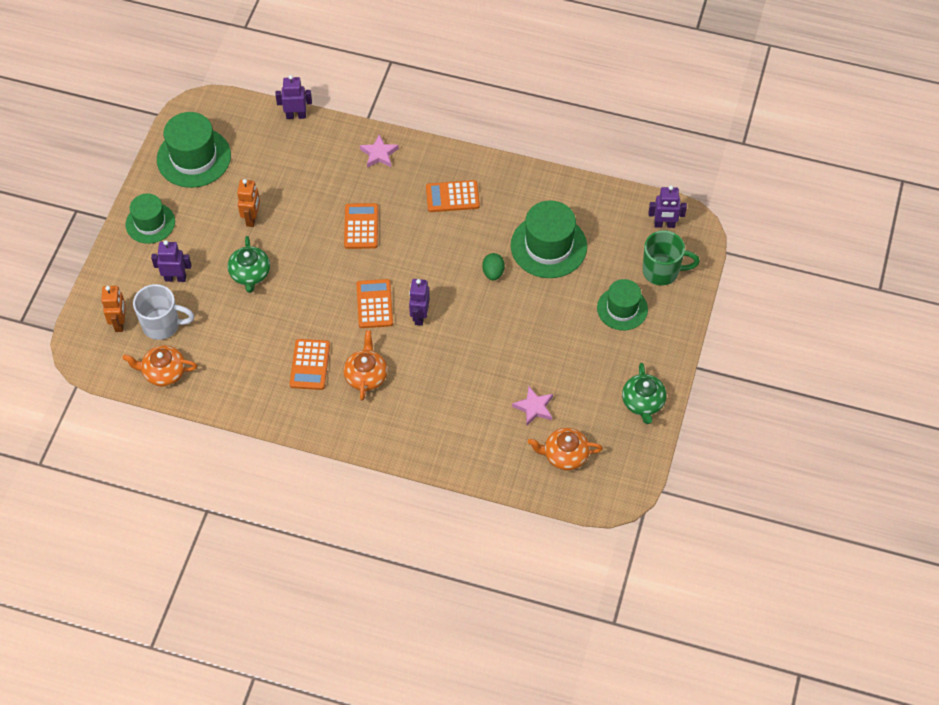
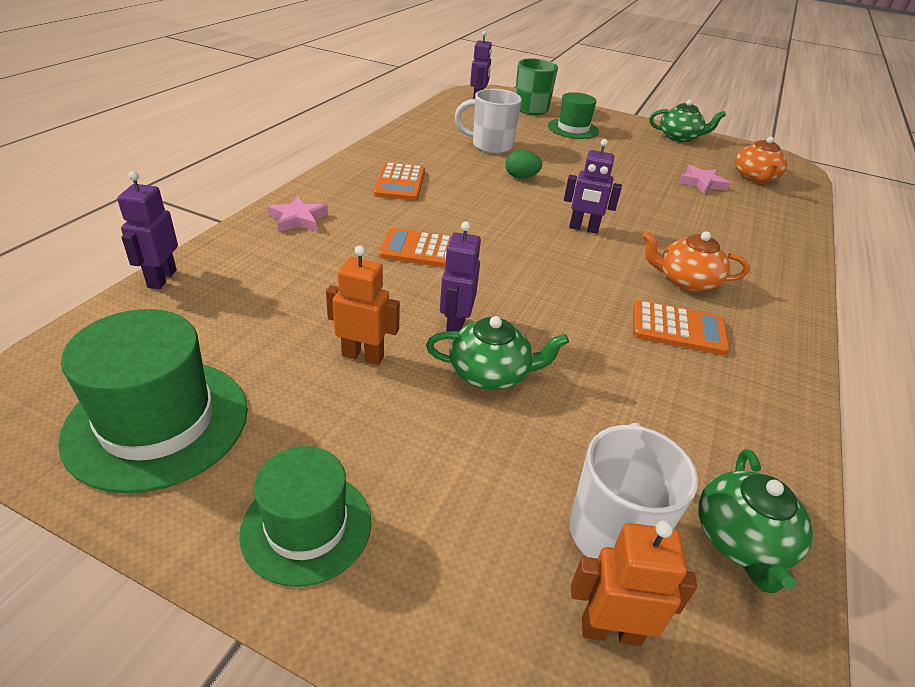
camera: 85 degrees left, 20 degrees down
orange teapot [122,345,197,387] -> green teapot [699,449,813,593]
purple robot [151,240,191,282] -> purple robot moved to [440,221,481,331]
orange calculator [357,279,393,328] -> none
green hat [511,200,587,278] -> white mug [454,89,522,154]

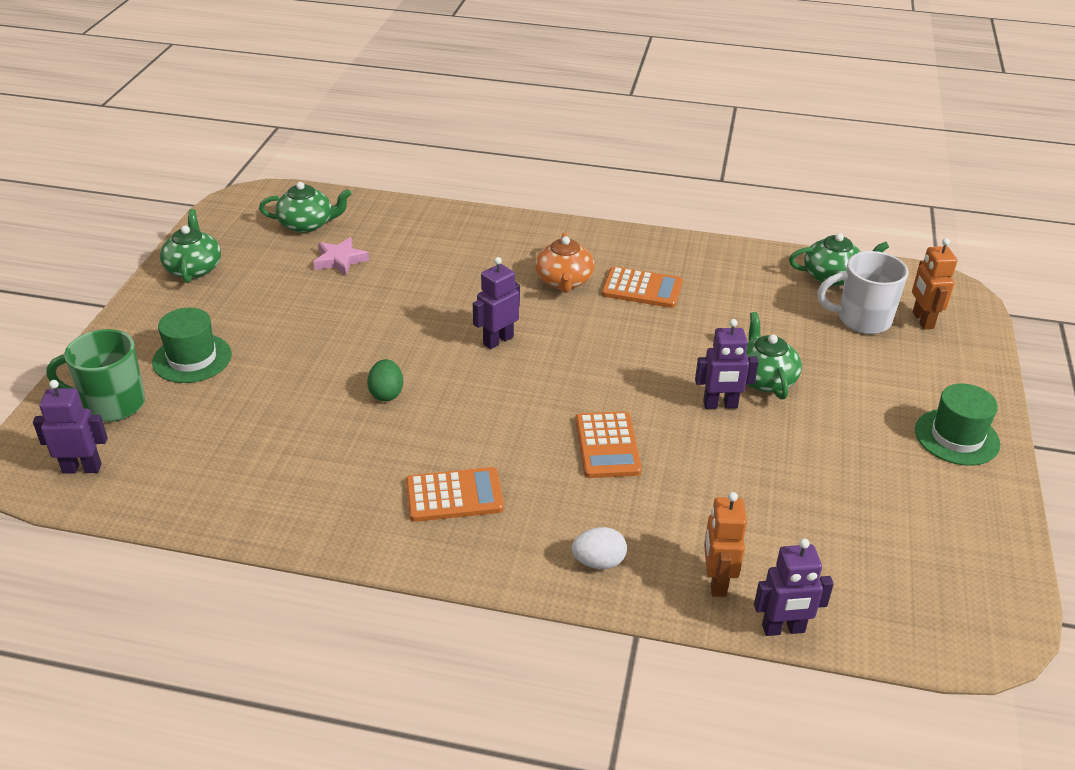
camera: 100 degrees left, 0 degrees up
green hat [58,309,248,493] -> none
pink star [267,196,328,232] -> white egg [571,527,627,569]
orange robot [326,245,400,365] -> orange robot moved to [704,492,747,597]
white mug [454,89,522,154] -> none
purple robot [564,139,622,234] -> purple robot turned 135 degrees counterclockwise [473,257,520,349]
orange calculator [633,300,730,355] -> orange calculator turned 105 degrees clockwise [602,267,683,308]
orange teapot [735,137,787,183] -> green teapot [259,182,352,233]

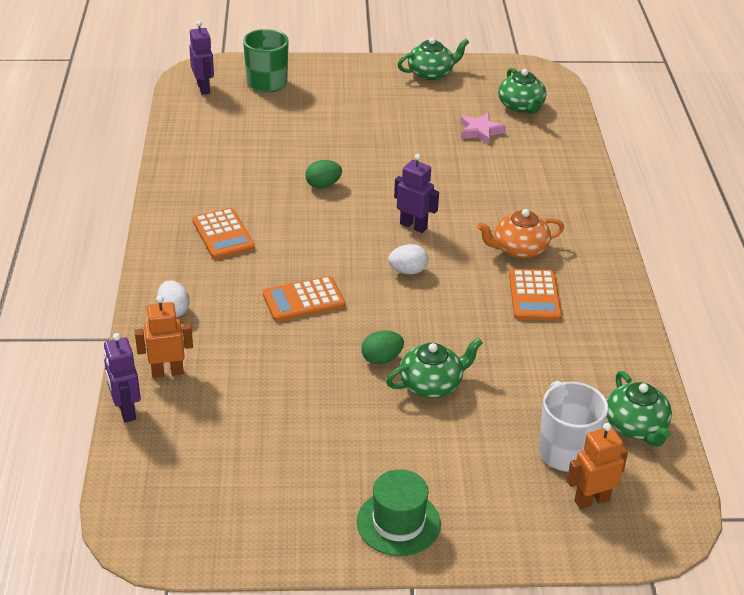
camera: 75 degrees right, 0 degrees up
green hat [152,308,232,383] -> none
purple robot [695,319,759,409] -> green egg [361,331,404,364]
none -> white egg [388,244,428,274]

